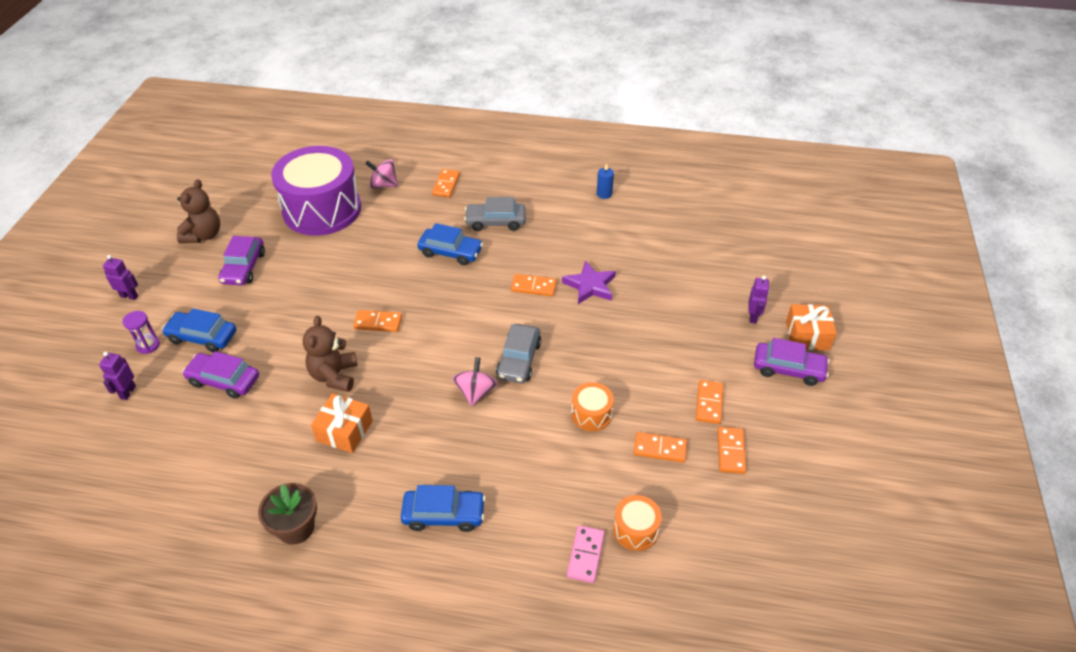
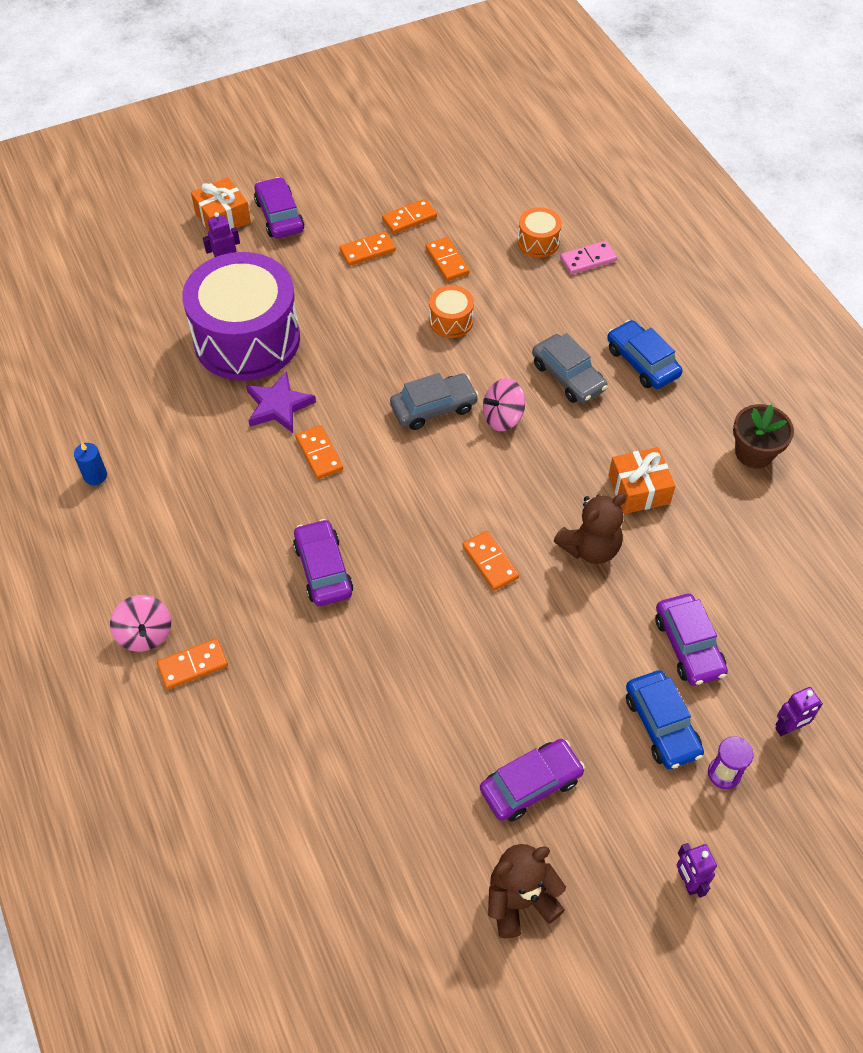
camera: 125 degrees left, 10 degrees up
purple drum [271,146,361,236] -> purple drum moved to [182,252,300,381]
pink spinning top [365,159,398,189] -> pink spinning top moved to [110,595,171,652]
blue car [417,223,483,265] -> purple car [293,519,353,606]
grey car [464,197,526,231] -> grey car moved to [532,333,608,403]

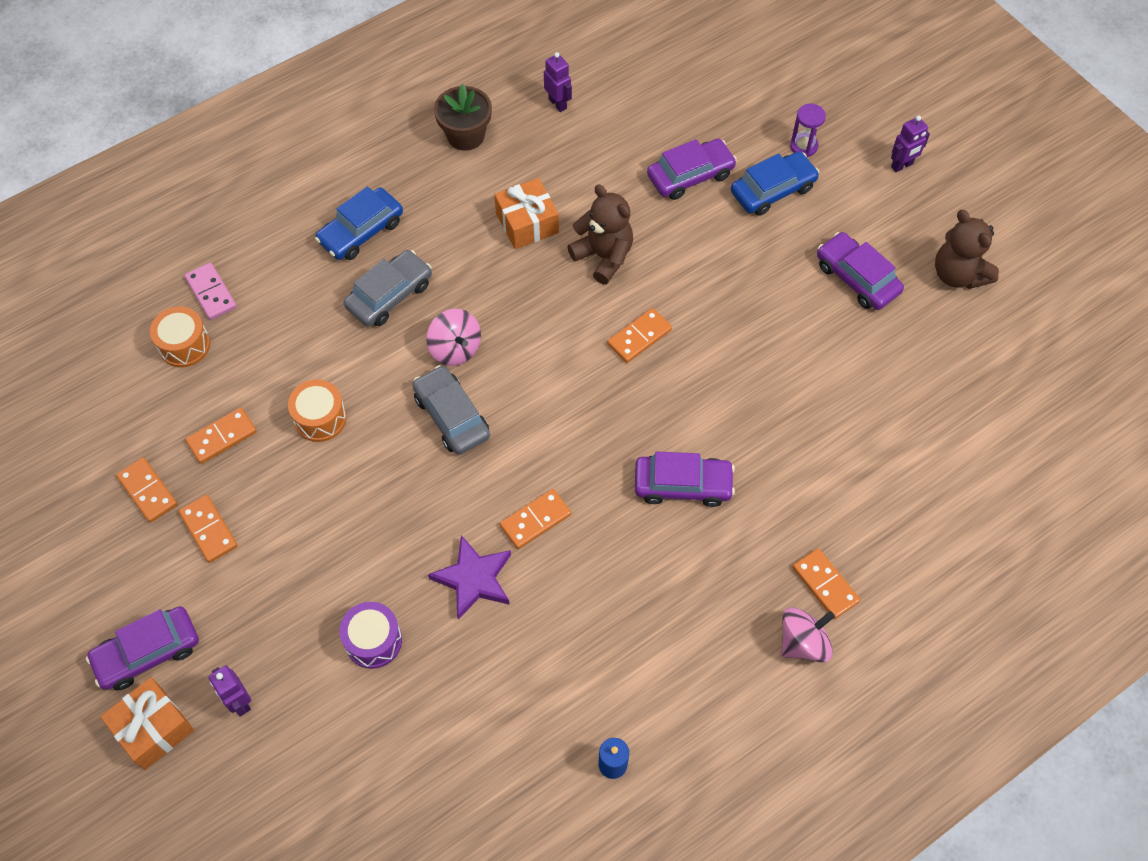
camera: 100 degrees left, 5 degrees up
purple drum [182,252,300,381] -> purple drum [340,602,402,669], size x0.42
purple car [293,519,353,606] -> purple car turned 150 degrees counterclockwise [635,451,735,507]
purple robot [775,687,823,736] -> purple robot moved to [544,52,572,112]

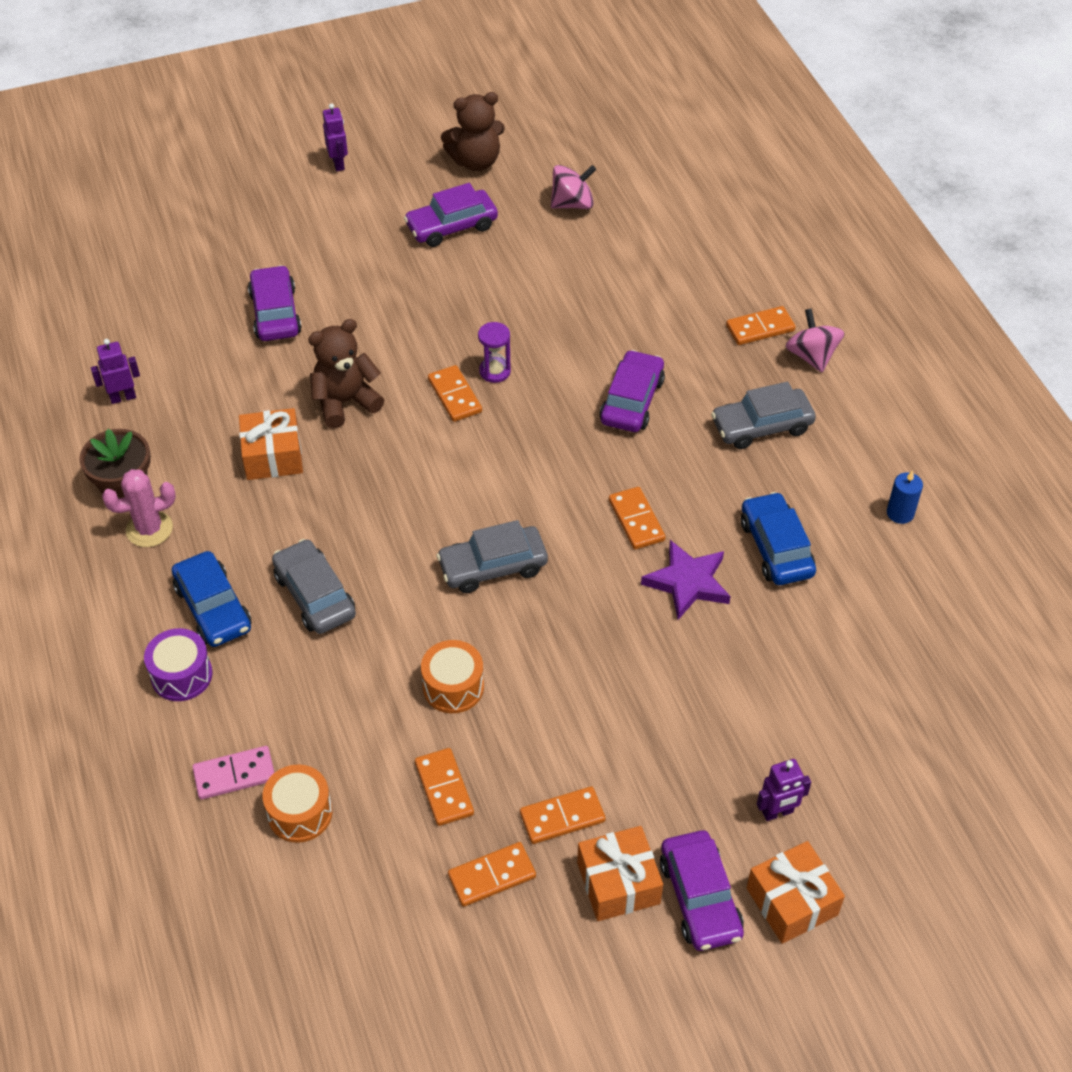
camera: 75 degrees left, 10 degrees down
purple drum [340,602,402,669] -> purple drum moved to [144,628,213,701]
pink spinning top [426,309,481,366] -> pink spinning top moved to [551,165,596,209]
blue car [731,151,819,216] -> blue car moved to [741,492,816,585]
purple hourglass [790,104,826,157] -> purple hourglass moved to [478,322,511,383]
none -> pink cactus [102,469,176,547]
none -> orange gift [577,826,663,921]
none -> grey car [711,382,816,449]

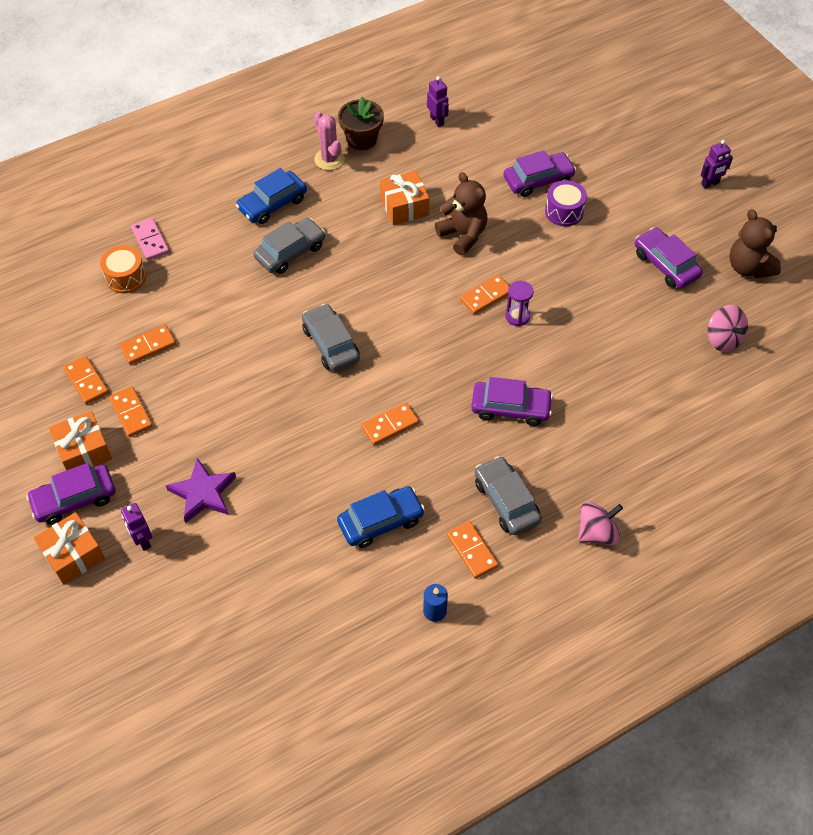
camera: 80 degrees right, 5 degrees up
purple drum [144,628,213,701] -> purple drum moved to [545,180,587,226]
orange drum [421,640,484,713] -> none
purple star [641,540,731,620] -> purple star moved to [166,458,236,523]
orange domino [726,306,795,345] -> orange domino moved to [447,521,499,579]

